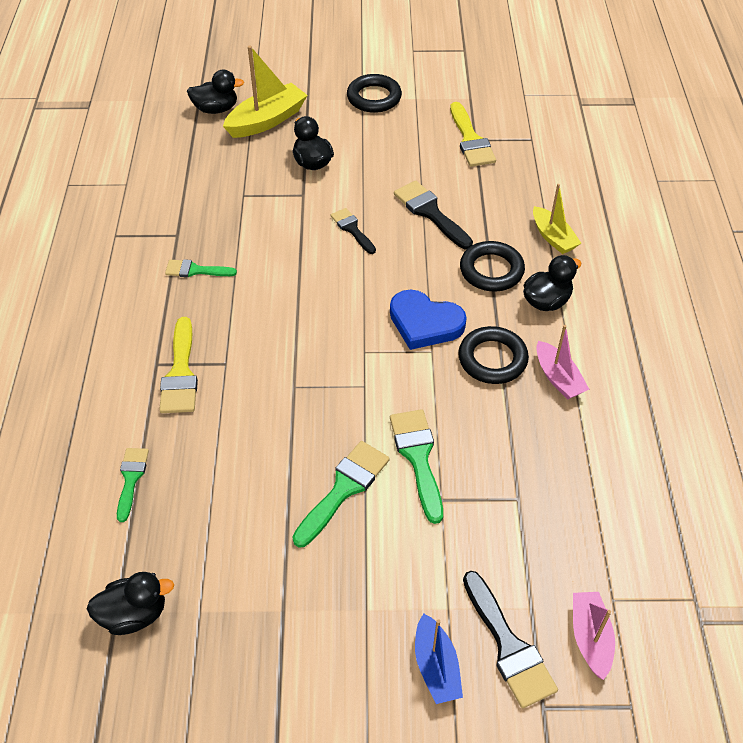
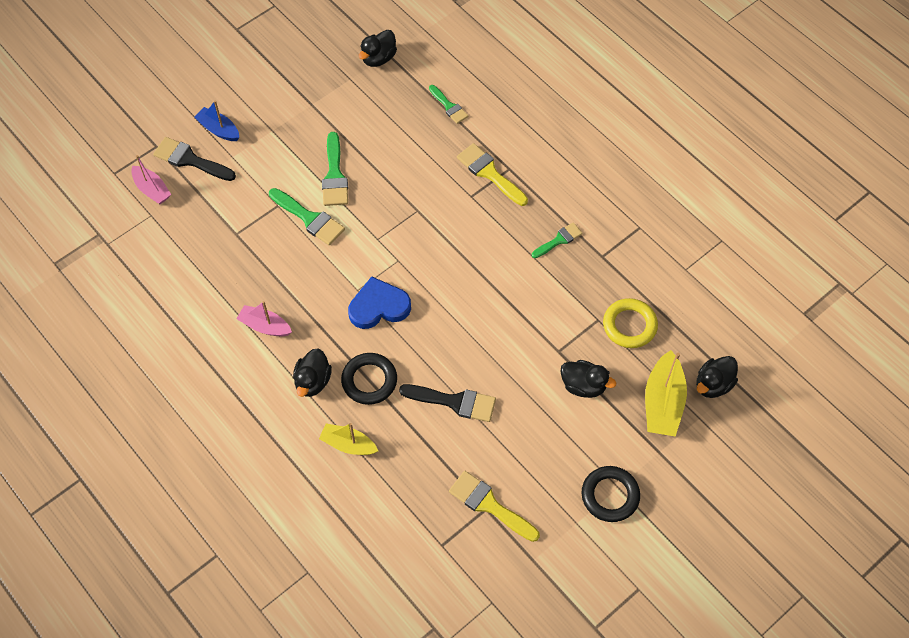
camera: 140 degrees right, 10 degrees up
black brush [331,208,376,254] -> none
black ring [458,326,529,384] -> none
none -> yellow ring [603,298,658,348]

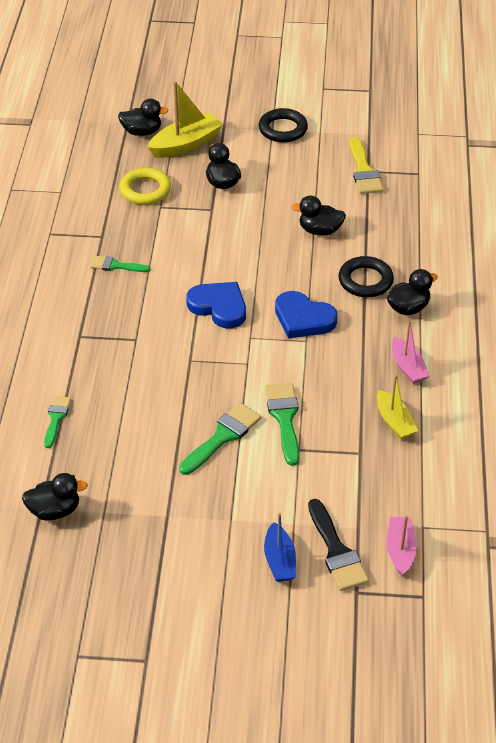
camera: 135 degrees left, 15 degrees down
yellow boat [319,423,378,455] -> yellow boat moved to [377,375,418,439]
black brush [399,384,496,422] -> black duck [291,196,346,236]
yellow brush [457,143,528,206] -> none
none -> blue heart [186,282,246,328]

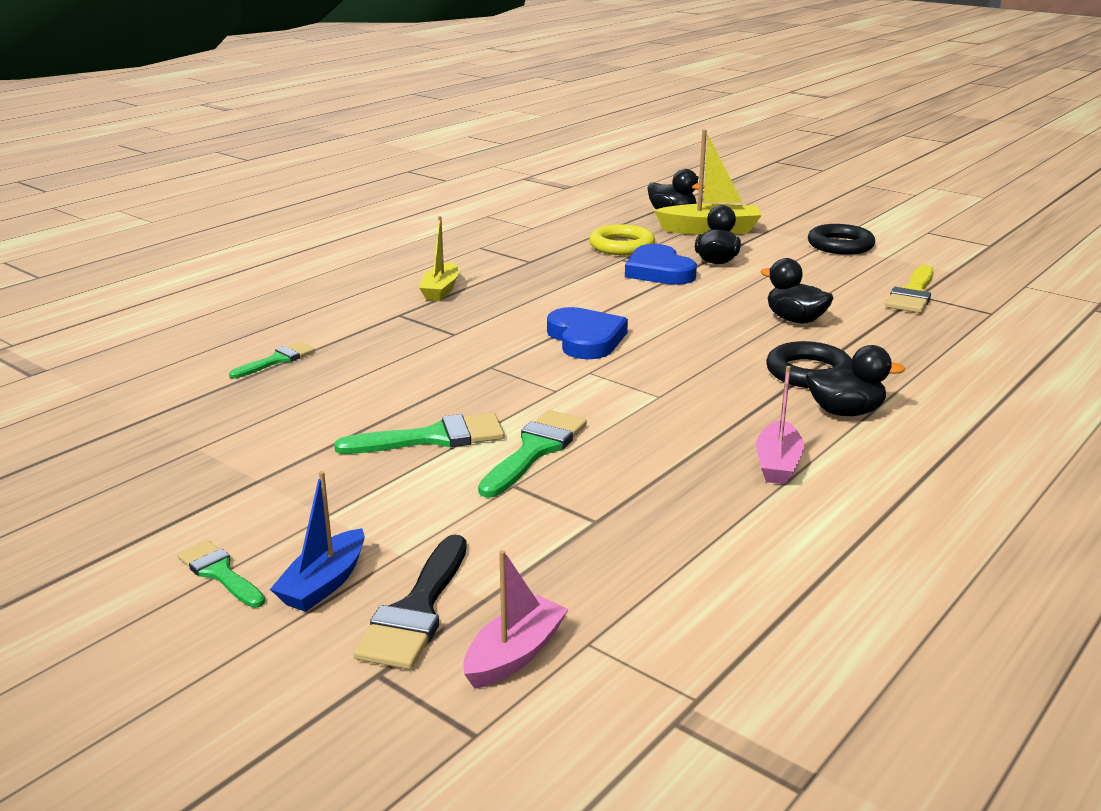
camera: 35 degrees right, 20 degrees down
black duck [22,473,88,521] -> none
green brush [91,256,150,272] -> green brush moved to [177,540,265,608]
blue heart [275,291,338,339] -> blue heart moved to [625,244,697,285]
yellow boat [377,375,418,439] -> yellow boat moved to [419,216,459,301]

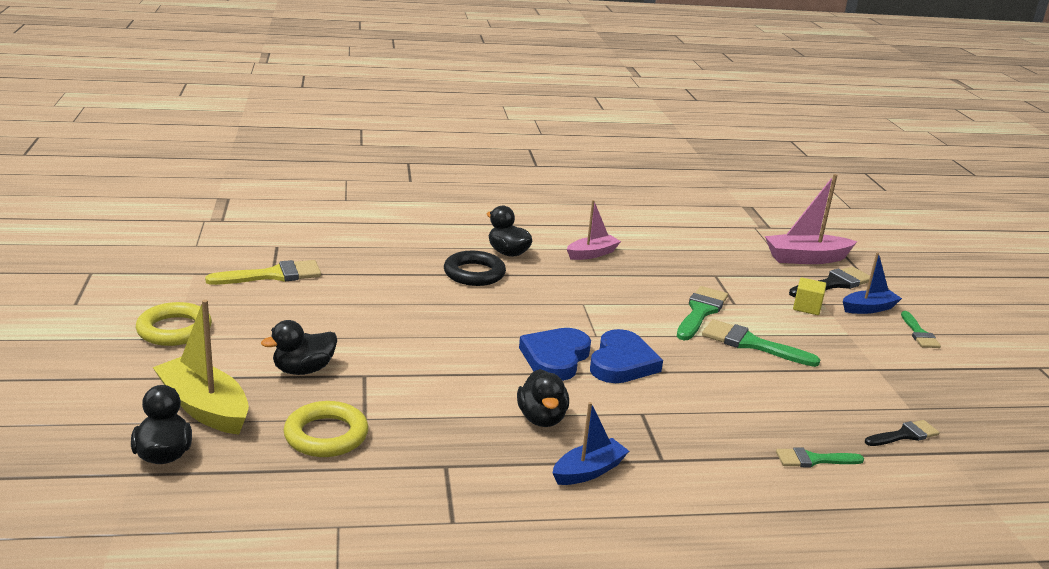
camera: 140 degrees left, 0 degrees up
yellow boat [419,216,459,301] -> blue boat [552,402,629,485]
pink boat [463,550,569,689] -> pink boat [765,174,857,264], size x1.56
green brush [478,410,587,498] -> green brush turned 135 degrees clockwise [677,286,728,340]
blue heart [625,244,697,285] -> blue heart moved to [590,329,663,383]
black duck [761,258,833,323] -> black duck moved to [517,369,569,427]
black ring [808,224,875,255] -> yellow ring [136,302,212,346]
none -> yellow cube [793,278,826,315]
none -> black brush [865,420,940,446]

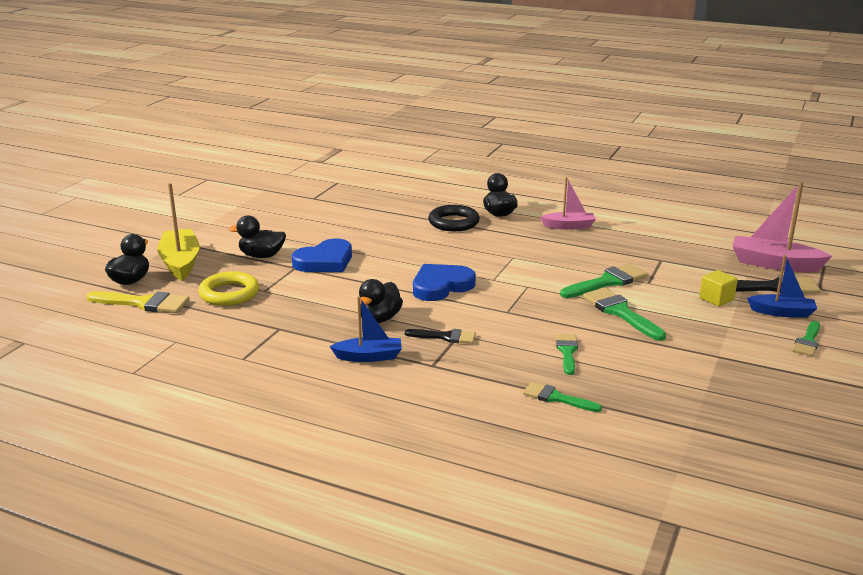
camera: 35 degrees right, 0 degrees up
yellow ring [136,302,212,346] -> none
yellow brush [205,260,321,285] -> yellow brush moved to [86,291,189,313]
blue heart [590,329,663,383] -> blue heart moved to [292,238,352,272]
black brush [865,420,940,446] -> black brush moved to [405,329,476,344]
none -> green brush [556,334,578,375]

